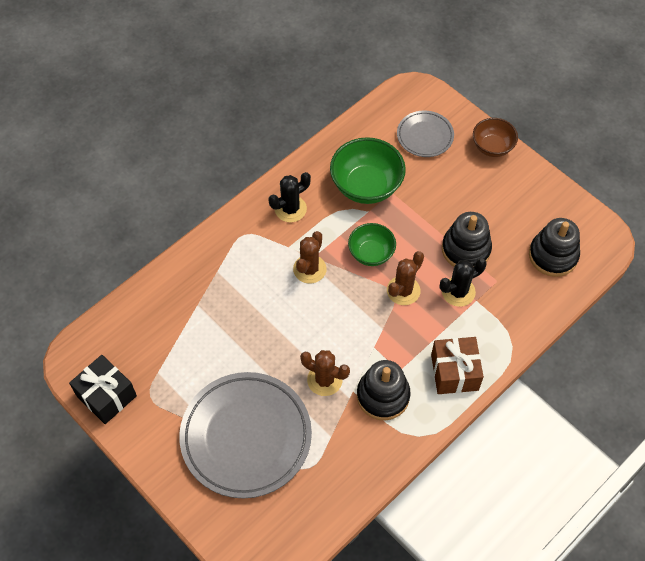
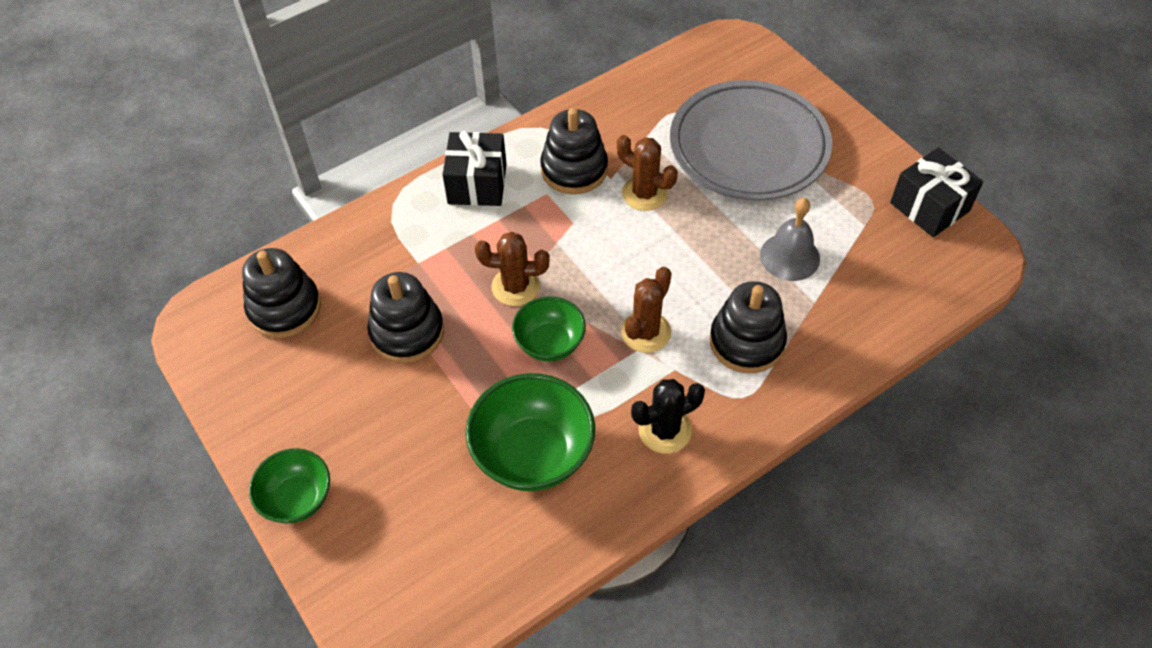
camera: 170 degrees left, 5 degrees down
brown cactus [387,251,424,305] -> brown cactus turned 45 degrees clockwise [475,232,550,306]
grey plate [397,111,454,157] -> none
brown gift [431,337,484,394] -> black gift [443,131,506,206]
black cactus [440,258,487,307] -> none
brown bowl [473,118,518,157] -> green bowl [249,448,330,524]
none -> black stacking toy [709,281,787,373]
none -> grey bell [760,198,820,281]

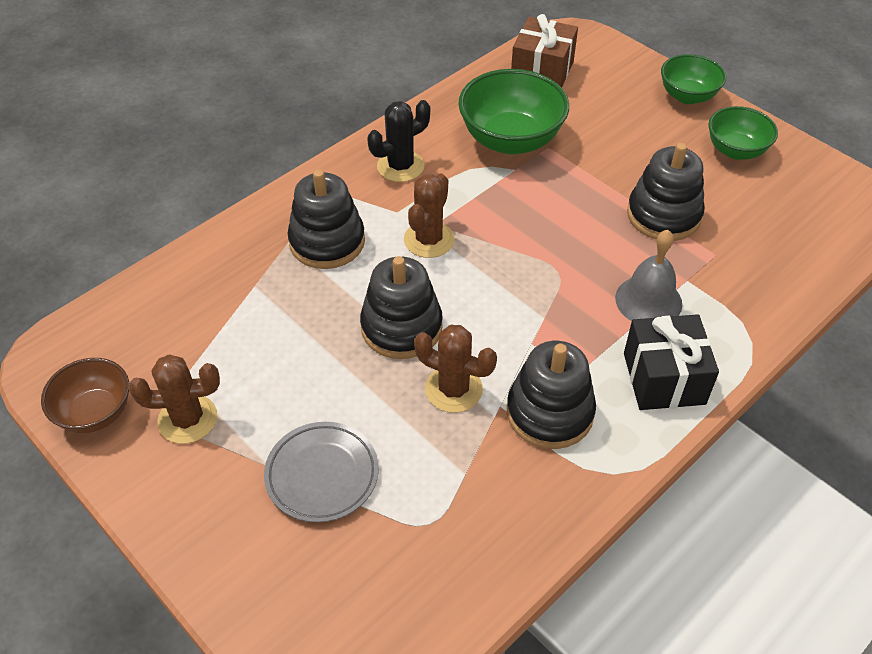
camera: 170 degrees right, 5 degrees down
black stacking toy [242,248,321,338] -> black stacking toy moved to [360,256,443,359]
brown cactus [475,232,550,306] -> brown cactus moved to [129,354,220,444]
green bowl [512,296,586,361] -> green bowl moved to [708,106,778,160]
grey plate [670,80,832,201] -> grey plate [264,422,379,523], size x0.51
grey bell [760,198,820,281] -> grey bell moved to [615,230,682,321]
black gift [890,147,983,237] -> brown bowl [41,358,129,433]
none -> brown gift [511,14,578,88]

